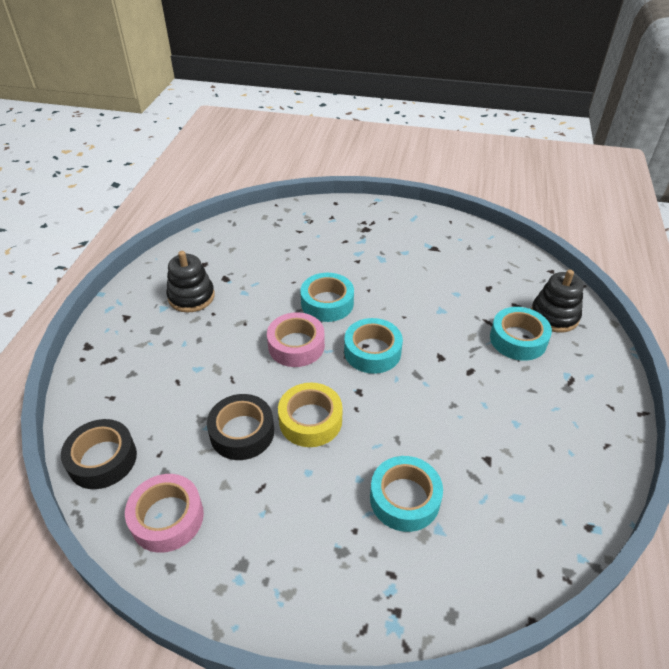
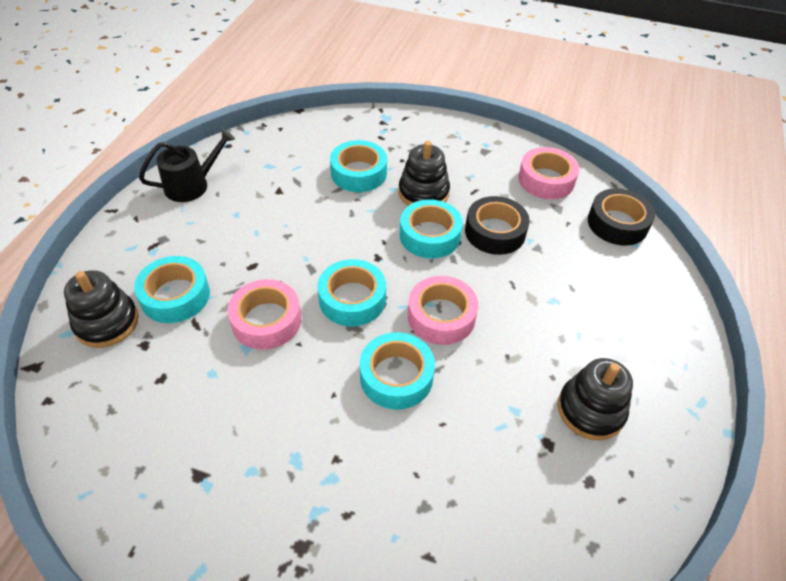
camera: 175 degrees left, 5 degrees up
yellow tape [278,383,342,447] -> turquoise tape [400,199,463,259]
none -> black watering can [139,129,235,202]
none -> pink tape [228,279,301,350]
none -> black stacking toy [398,141,450,206]

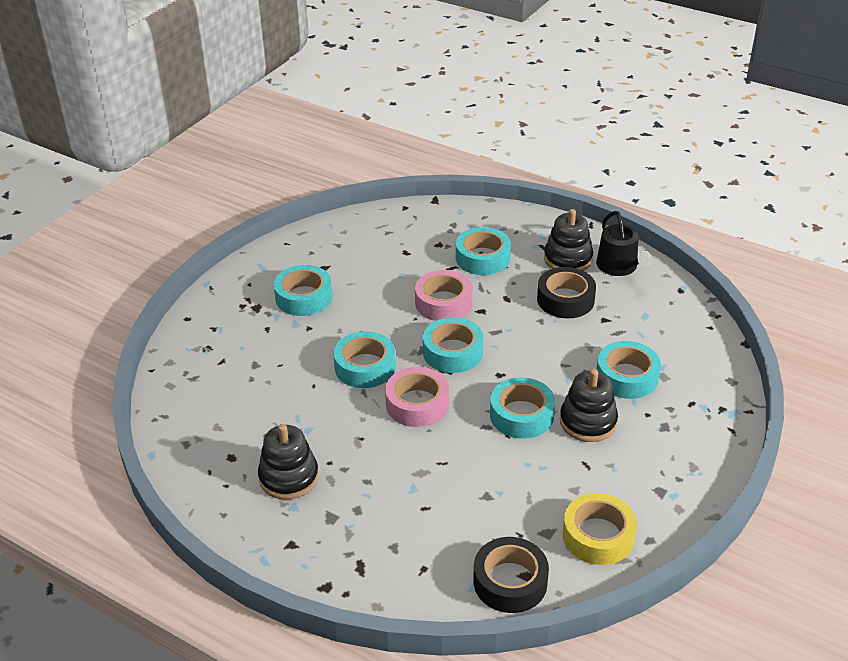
camera: 105 degrees right, 10 degrees down
black stacking toy [64,270,139,348] -> black stacking toy moved to [544,209,593,271]
black tape [465,196,530,255] -> black tape moved to [537,267,596,318]
pink tape [518,147,579,199] -> yellow tape [563,493,637,565]
none -> turquoise tape [274,265,332,316]

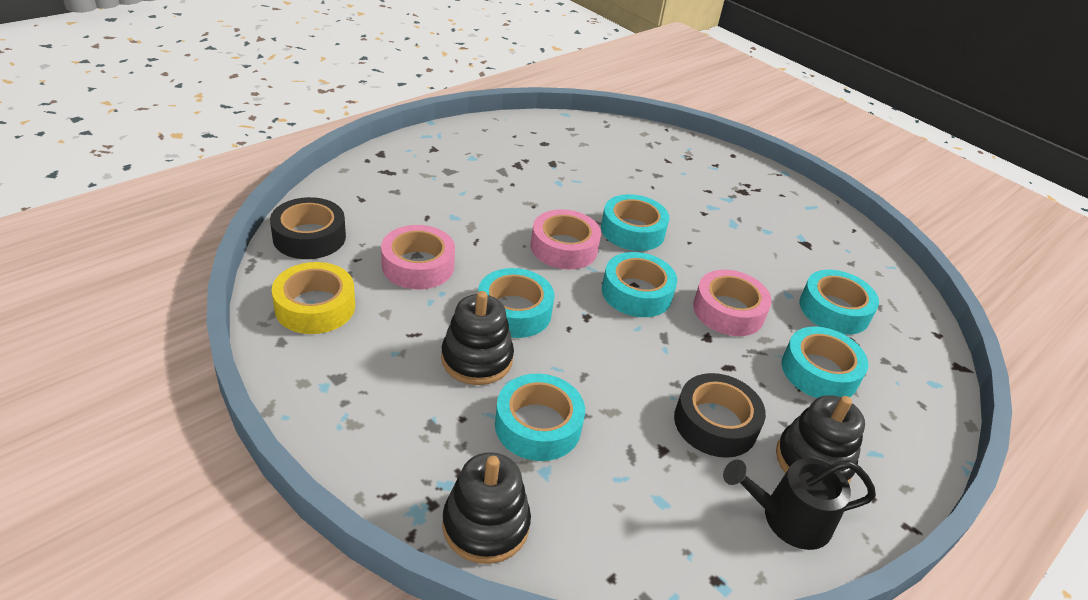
camera: 100 degrees right, 0 degrees up
black stacking toy [258,424,319,500] -> black stacking toy moved to [442,452,531,564]
turquoise tape [274,265,332,316] -> turquoise tape moved to [800,270,879,335]
none -> pink tape [381,225,455,289]

